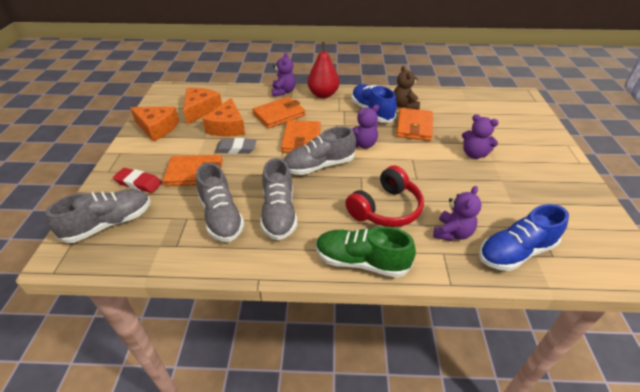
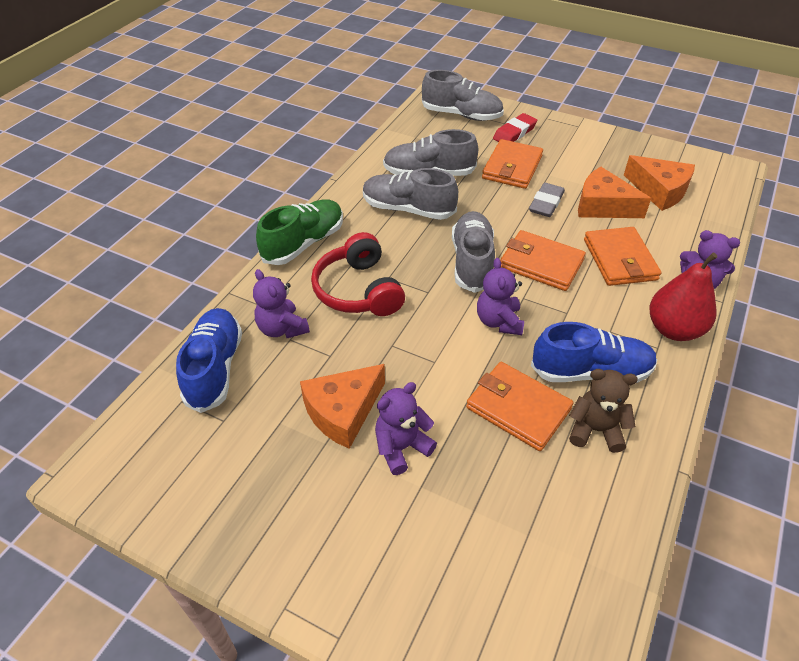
camera: 115 degrees right, 5 degrees up
grey shoe [46,189,151,243] -> grey shoe turned 60 degrees counterclockwise [422,70,504,121]
orange cheese [130,106,179,142] -> orange cheese moved to [300,364,385,449]

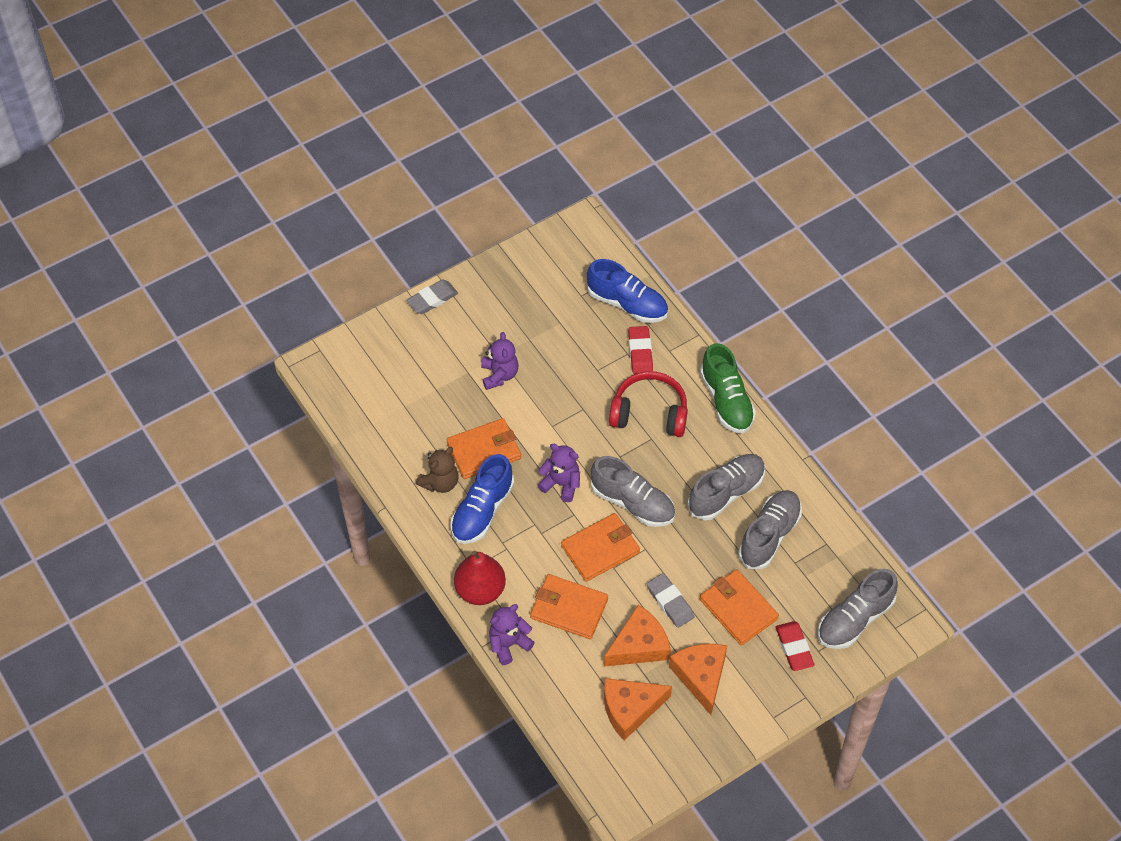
camera: 120 degrees right, 10 degrees up
purple teddy bear [253,269,310,338] -> red eraser [628,326,653,374]
orange cheese [300,364,385,449] -> orange cheese moved to [669,644,727,715]
none -> grey eraser [406,279,458,314]

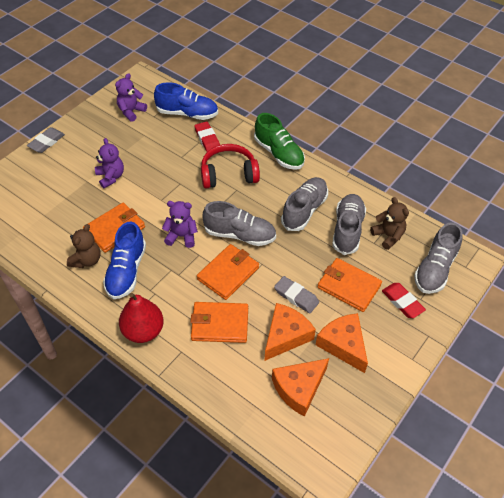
camera: 20 degrees left, 5 degrees down
purple teddy bear [489,604,535,665] -> purple teddy bear moved to [115,73,147,122]
none -> brown teddy bear [370,197,409,250]

